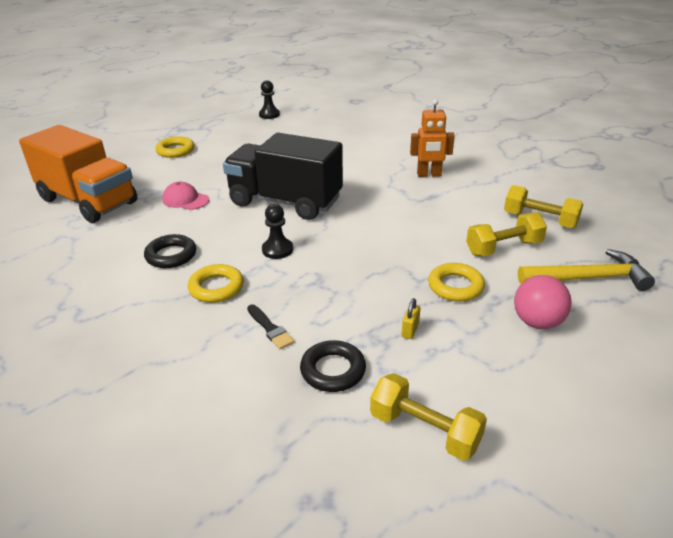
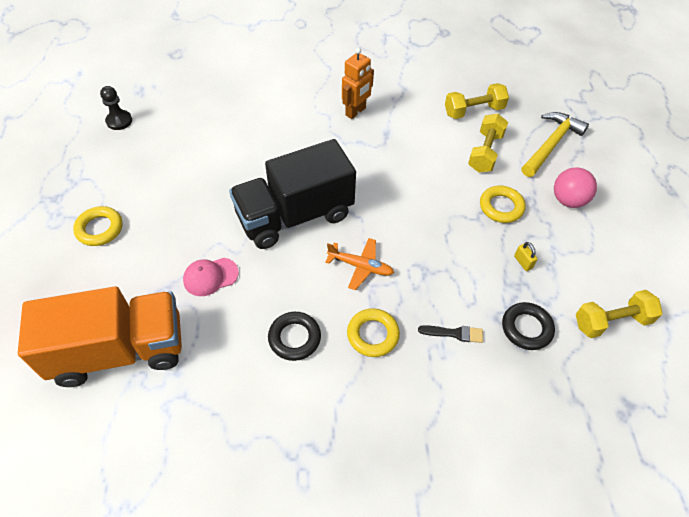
camera: 50 degrees left, 20 degrees up
black pawn [262,204,293,259] -> orange plane [325,238,394,290]

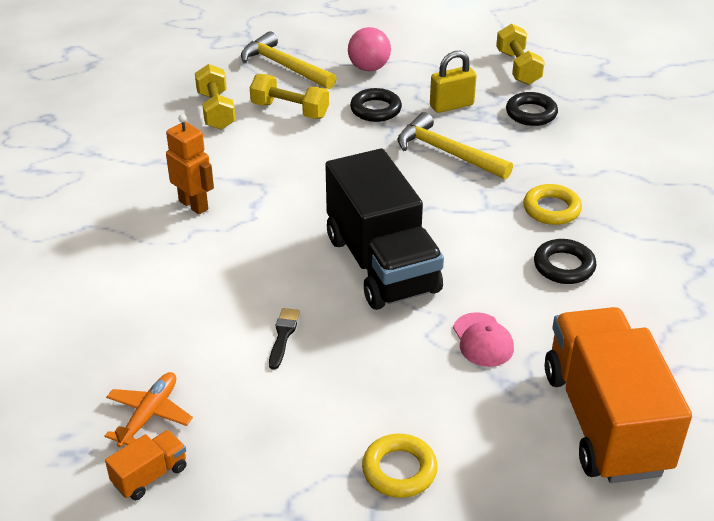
camera: 85 degrees left, 15 degrees down
black pawn [100,86,132,130] -> orange truck [105,430,187,500]
orange plane [325,238,394,290] -> orange plane moved to [104,372,193,447]
black brush [418,325,483,343] -> black brush moved to [269,308,300,370]
yellow ring [480,186,525,223] -> black ring [350,88,402,122]
yellow padlock [514,242,538,271] -> yellow padlock [430,51,477,113], size x1.89
none -> yellow hammer [397,112,513,179]

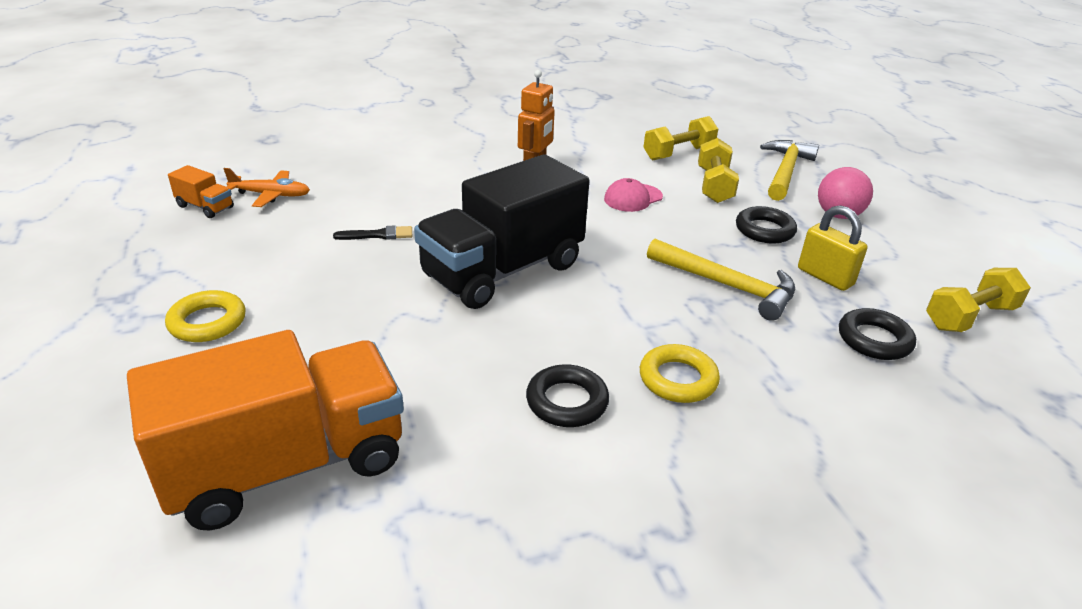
camera: 70 degrees right, 5 degrees down
yellow hammer [397,112,513,179] -> yellow hammer turned 105 degrees clockwise [647,239,795,321]
pink cap [453,312,514,367] -> pink cap moved to [604,178,663,212]

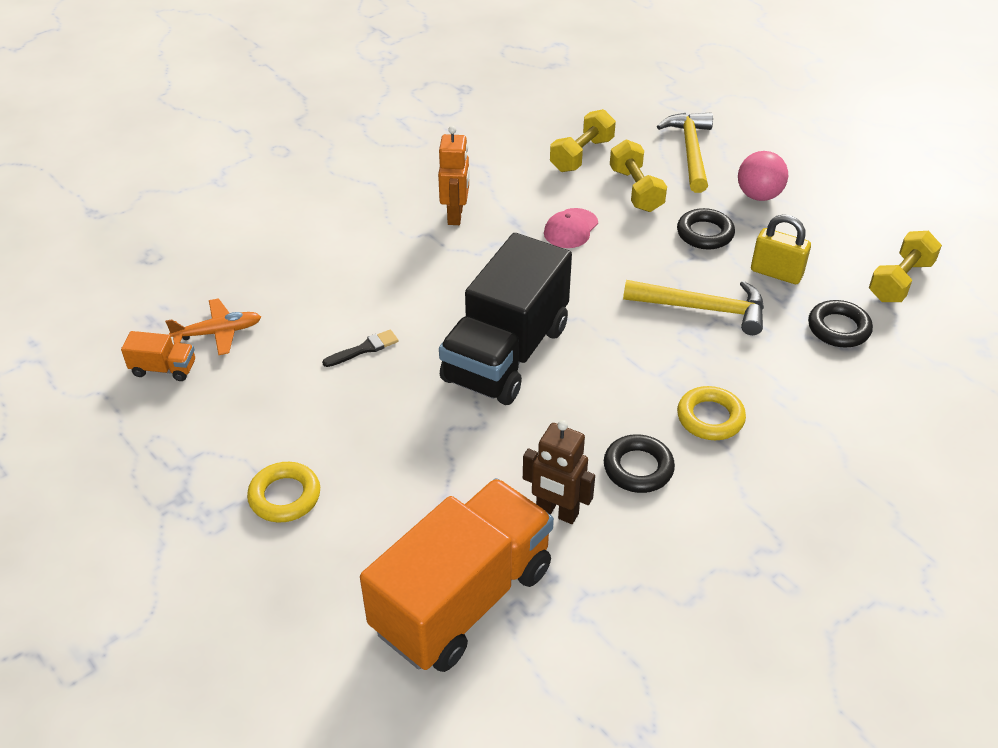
camera: 20 degrees left, 10 degrees up
none -> brown robot [523,420,595,524]

